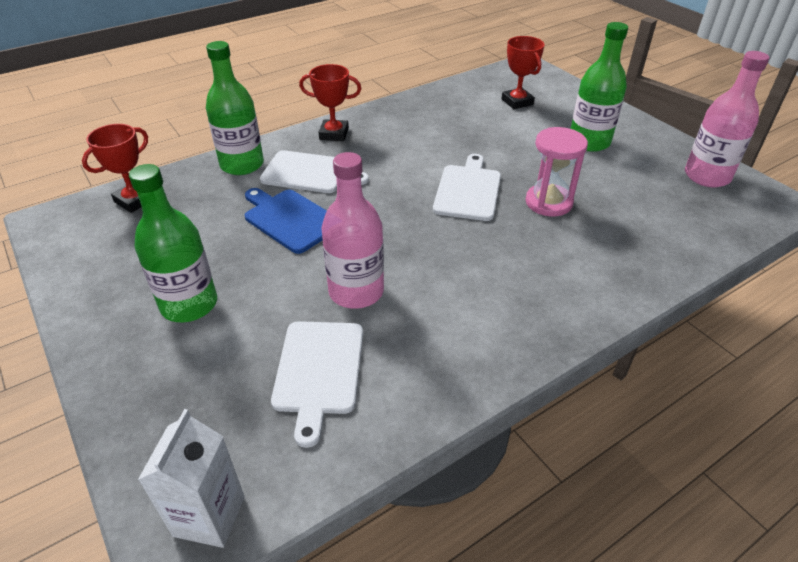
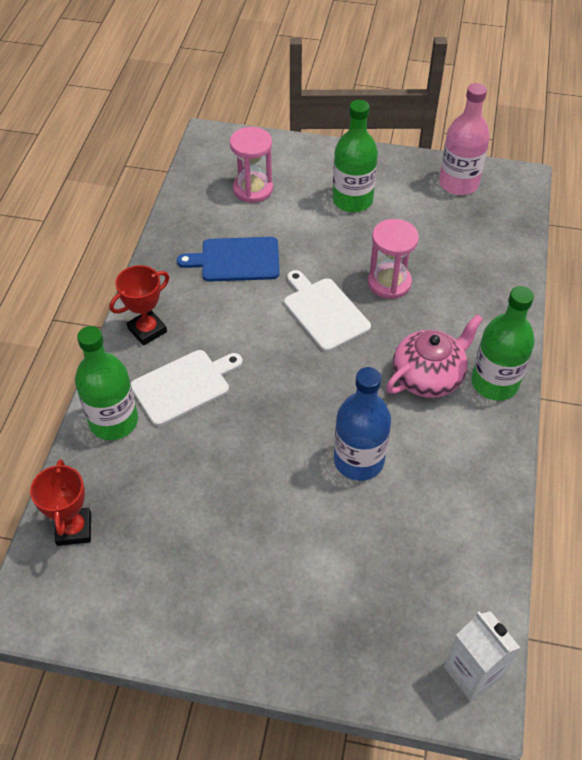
camera: 45 degrees left, 10 degrees up
green bottle [129,164,217,322] -> green bottle moved to [471,286,534,401]
blue cutting board [245,188,327,254] -> blue cutting board moved to [177,237,280,282]
white cutting board [271,321,363,448] -> none
pink bottle [321,152,384,309] -> blue bottle [334,367,391,481]
red trophy [502,36,544,109] -> pink hourglass [230,127,273,203]
none -> pink teapot [386,314,483,398]

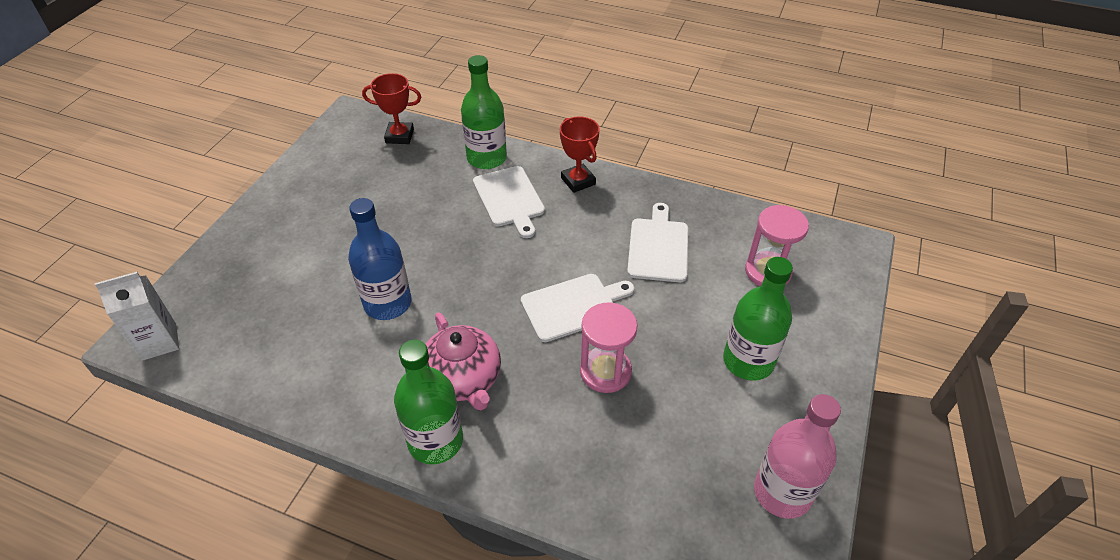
camera: 100 degrees right, 5 degrees down
blue cutting board [177,237,280,282] -> white cutting board [627,203,688,282]

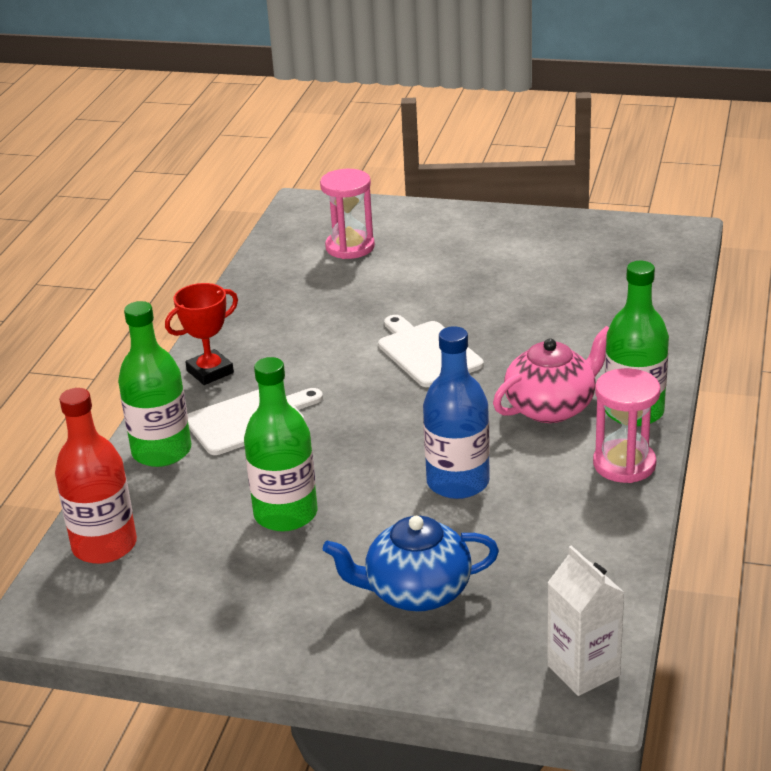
camera: 95 degrees left, 15 degrees down
red trophy [362,73,421,144] -> red bottle [55,388,137,564]
pink hourglass [580,302,638,393] -> pink hourglass moved to [593,368,661,483]
white cutting board [627,203,688,282] -> none
green bottle [723,257,793,381] -> green bottle moved to [244,357,317,532]
pink bottle [754,394,841,519] -> none
none -> blue teapot [323,516,499,612]

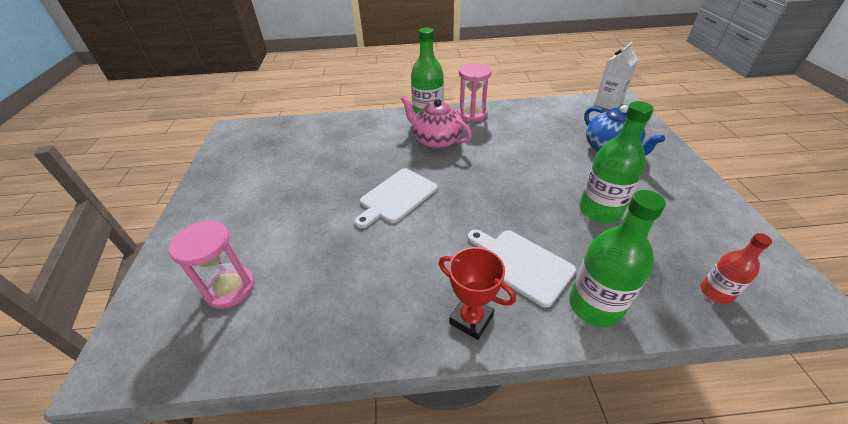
camera: 110 degrees left, 10 degrees up
red bottle [55,388,137,564] -> red bottle [701,233,772,304], size x0.57
blue bottle [423,326,490,499] -> none

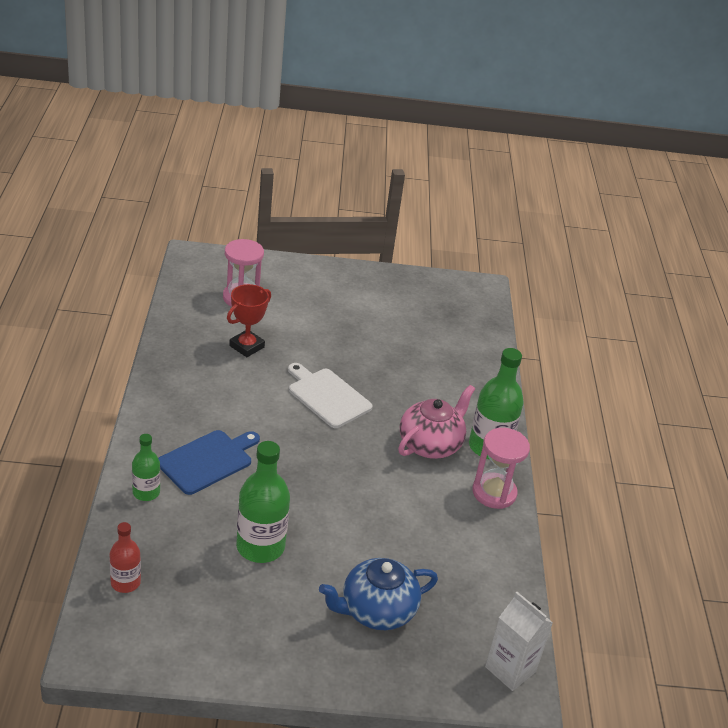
camera: 90 degrees right, 5 degrees down
red trophy [439,247,516,340] -> red trophy moved to [227,284,271,357]
white cutting board [468,230,576,308] -> blue cutting board [158,430,260,495]
green bottle [569,190,666,327] -> green bottle [132,434,160,501], size x0.57

